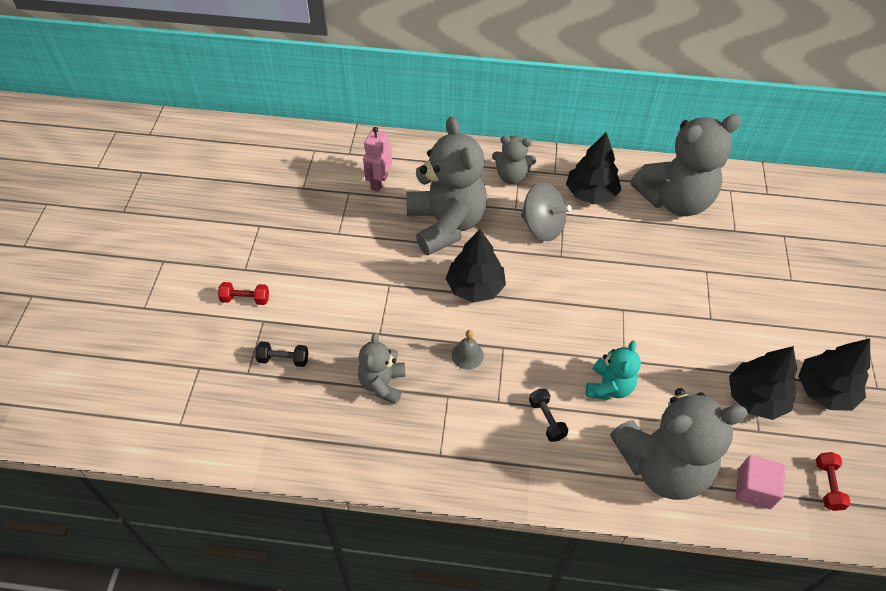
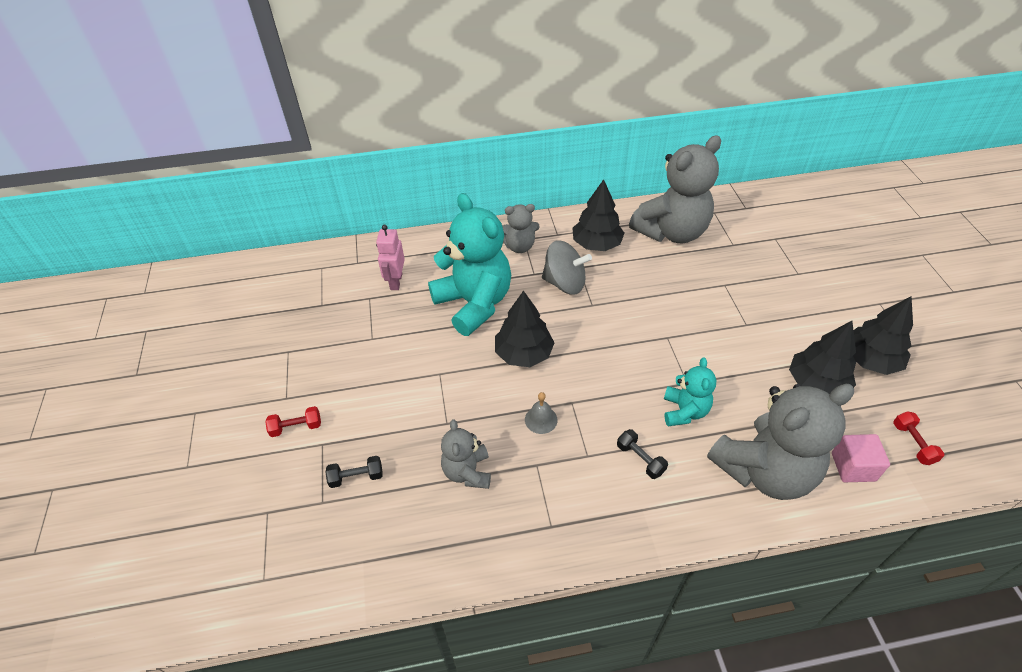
camera: 15 degrees left, 5 degrees down
grey teddy bear [406,116,487,255] -> turquoise teddy bear [428,193,511,336]

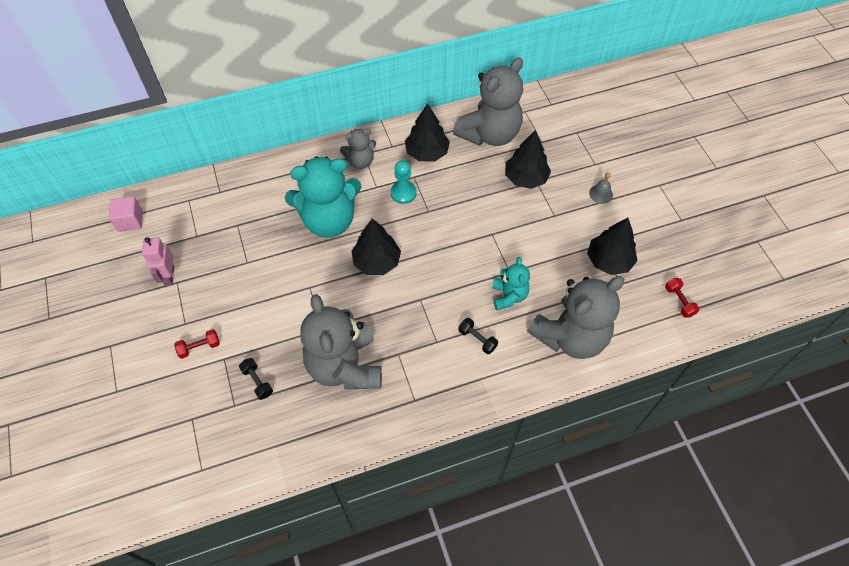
camera: 10 degrees left, 10 degrees up
black dumbbell [325,456,383,488] -> black dumbbell turned 75 degrees clockwise [239,358,273,400]
pink robot [376,225,405,290] -> pink robot moved to [142,237,174,286]
turquoise teddy bear [428,193,511,336] -> turquoise teddy bear turned 120 degrees clockwise [285,156,361,238]
grey teddy bear [441,419,491,489] -> grey teddy bear [300,294,382,389], size x1.93
grey bell [525,392,557,434] -> grey bell moved to [589,172,613,204]
grey spinning top [542,240,592,295] -> turquoise pawn [391,160,417,204]
pink cube [832,434,890,482] -> pink cube moved to [109,196,142,232]
black tree [853,296,913,375] -> black tree moved to [505,130,551,189]

